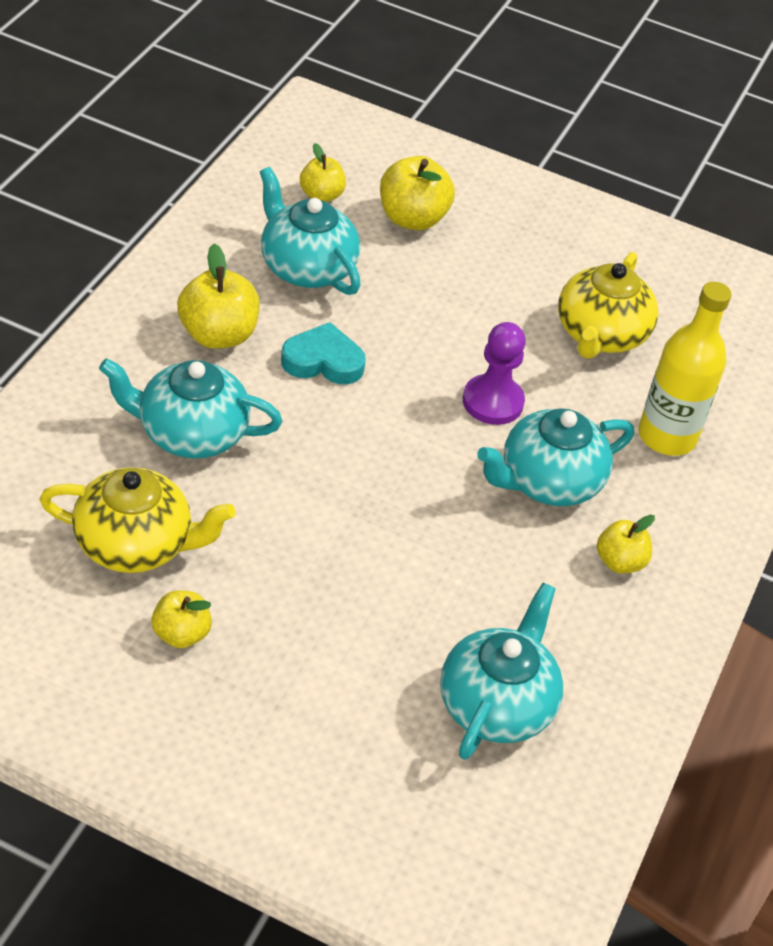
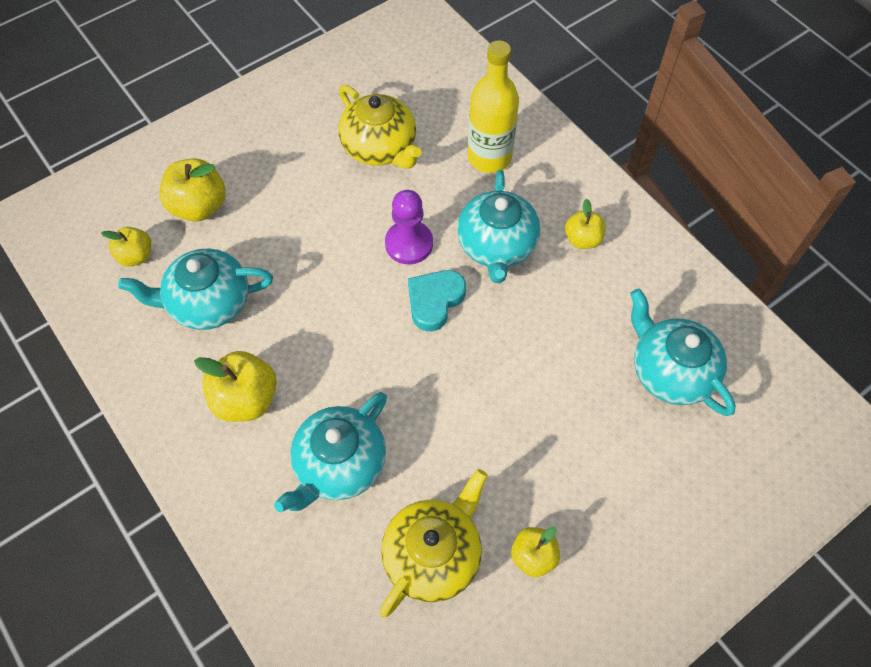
camera: 55 degrees left, 15 degrees up
turquoise heart [281,322,366,384] -> turquoise heart moved to [408,270,466,331]

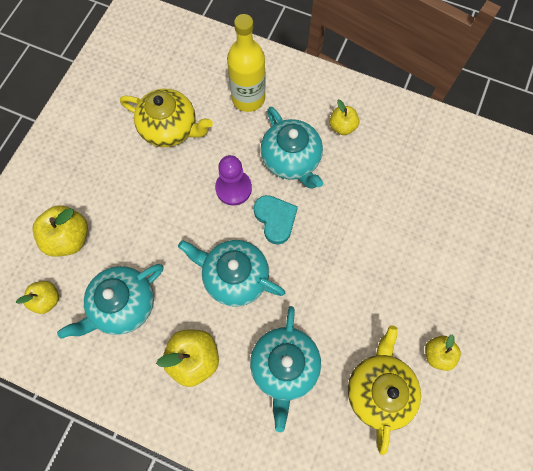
camera: 30 degrees left, 10 degrees up
turquoise heart [408,270,466,331] -> turquoise heart turned 150 degrees clockwise [254,195,298,245]
turquoise teapot [630,289,736,416] -> turquoise teapot moved to [178,240,285,307]

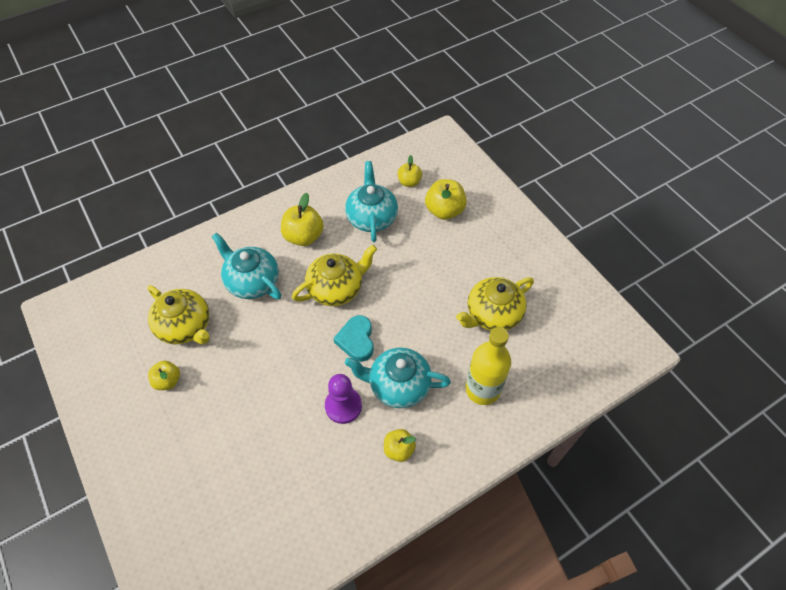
camera: 125 degrees right, 15 degrees down
turquoise teapot [178,240,285,307] -> yellow teapot [292,245,377,306]
purple pawn [215,155,252,205] -> purple pawn moved to [325,374,362,424]
turquoise heart [254,195,298,245] -> turquoise heart turned 75 degrees clockwise [333,315,374,362]

